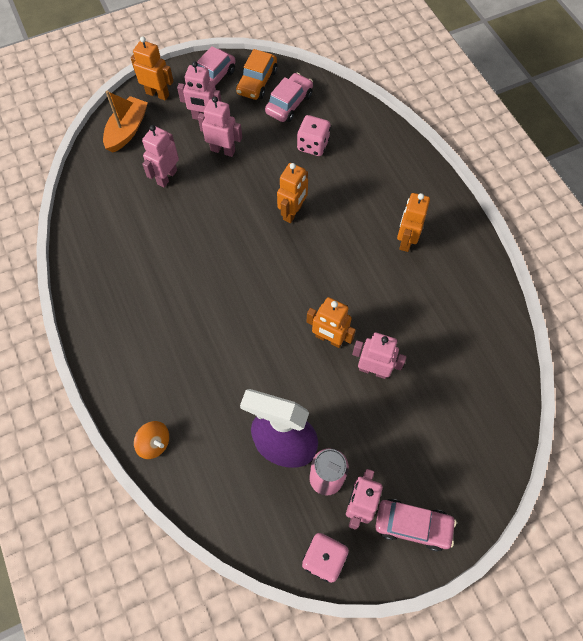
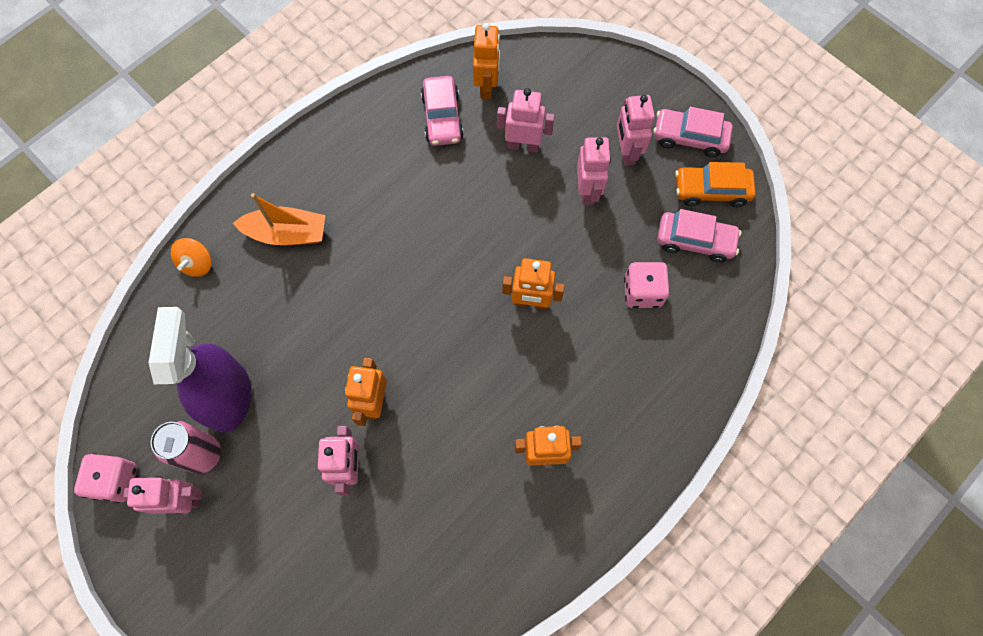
camera: 70 degrees right, 5 degrees up
orange boat [103,91,148,153] -> orange boat moved to [233,193,326,245]
orange robot [131,36,173,101] -> orange robot moved to [473,23,500,99]
pink car [375,499,457,551] -> pink car moved to [421,76,464,146]

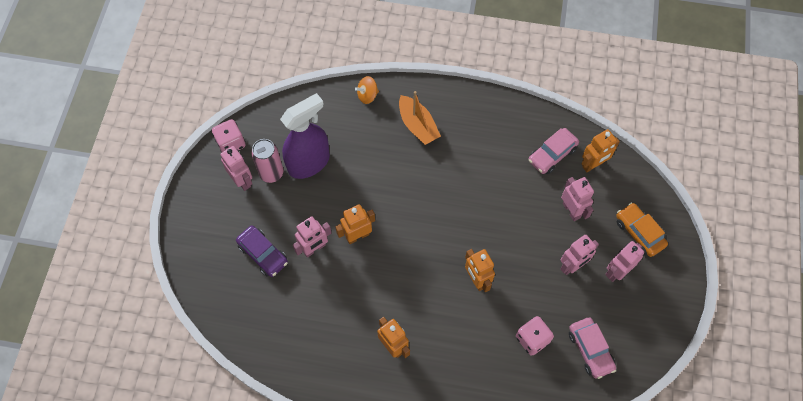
camera: 55 degrees right, 5 degrees down
pink car [654,107,733,157] -> none
orange car [675,162,756,207] -> orange car moved to [616,203,668,257]
none -> purple car [236,226,288,277]

